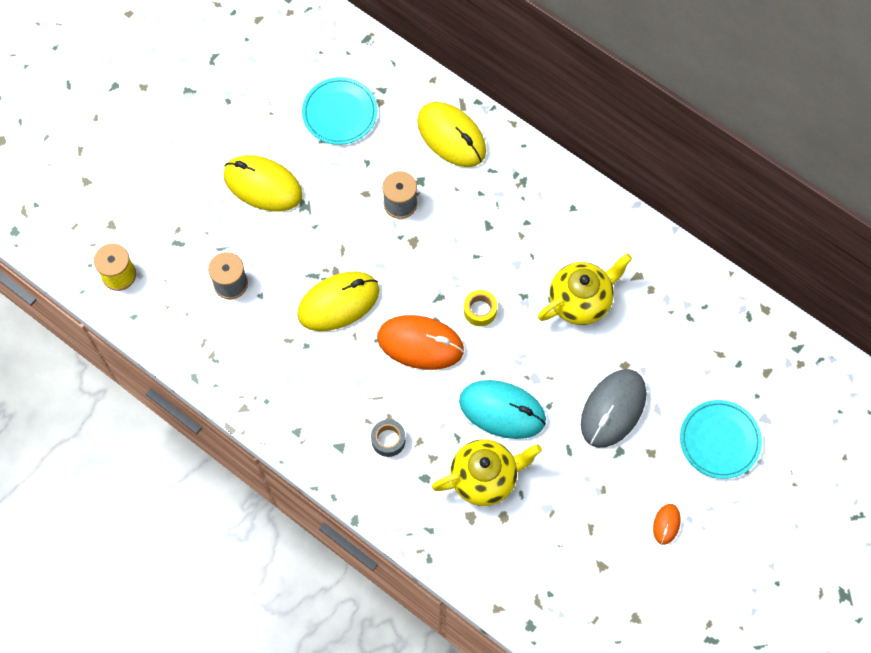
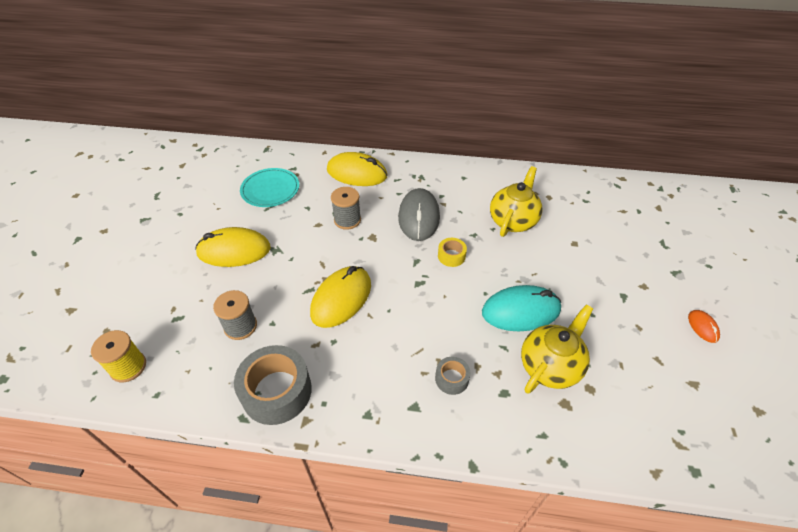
camera: 30 degrees left, 20 degrees down
orange mouse [377,315,464,370] -> none
grey mouse [581,369,646,448] -> grey mouse moved to [398,188,440,241]
turquoise plate [680,400,762,479] -> none
none -> grey tape [234,345,312,425]

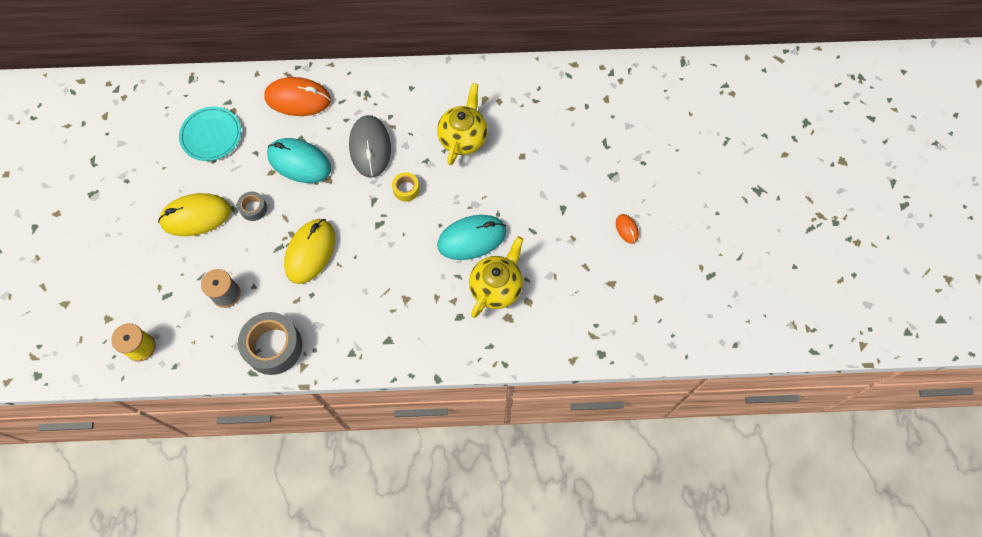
camera: 10 degrees left, 20 degrees up
yellow mouse [327,152,388,186] -> orange mouse [264,77,331,116]
grey spool [331,187,361,230] -> turquoise mouse [267,138,331,183]
grey tape [435,357,471,395] -> grey tape moved to [237,192,267,221]

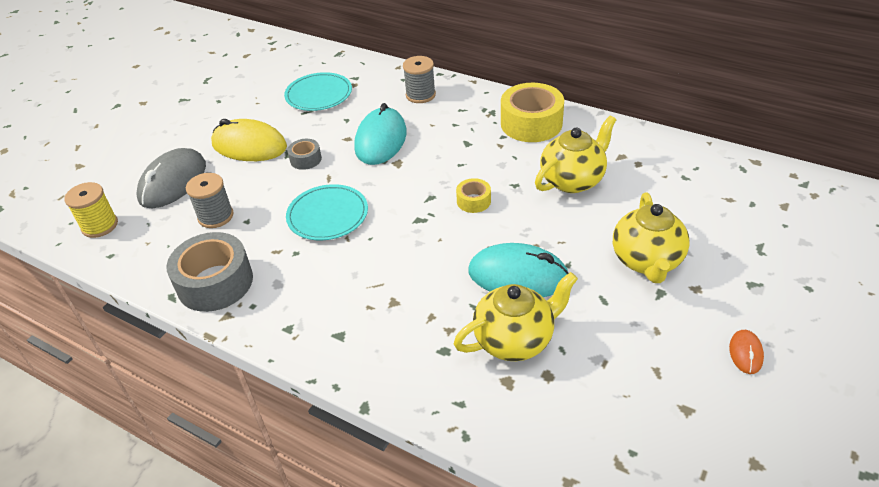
camera: 35 degrees right, 25 degrees down
orange mouse [264,77,331,116] -> grey spool [403,56,436,103]
turquoise mouse [267,138,331,183] -> turquoise mouse turned 45 degrees clockwise [354,103,407,165]
yellow mouse [284,219,335,284] -> turquoise plate [286,184,368,240]
grey mouse [349,115,391,178] -> grey mouse moved to [136,148,206,208]
none -> yellow tape [501,83,564,142]
none -> yellow teapot [613,192,690,283]

